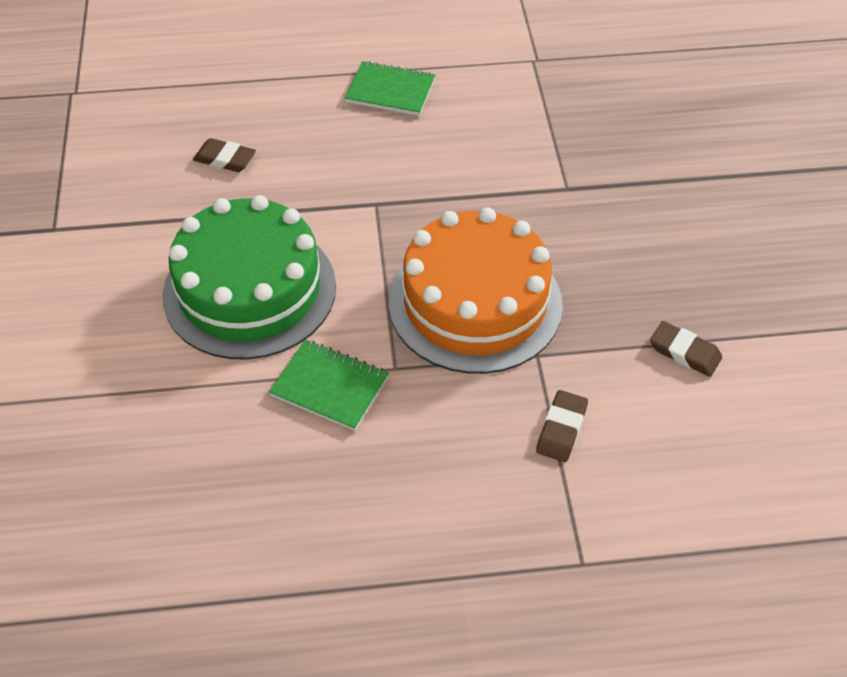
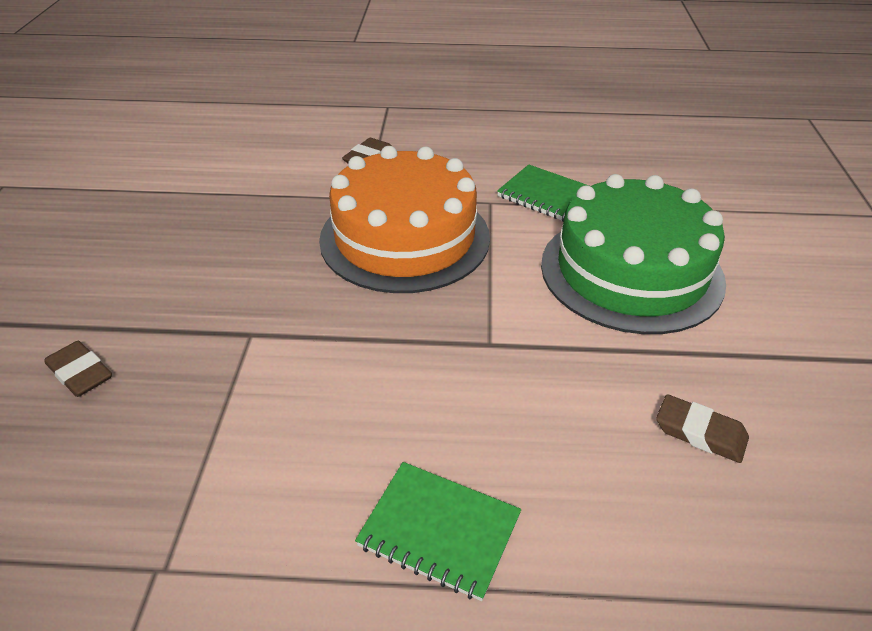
camera: 170 degrees left, 10 degrees down
brown eraser [650,321,722,377] -> brown eraser moved to [44,341,112,397]

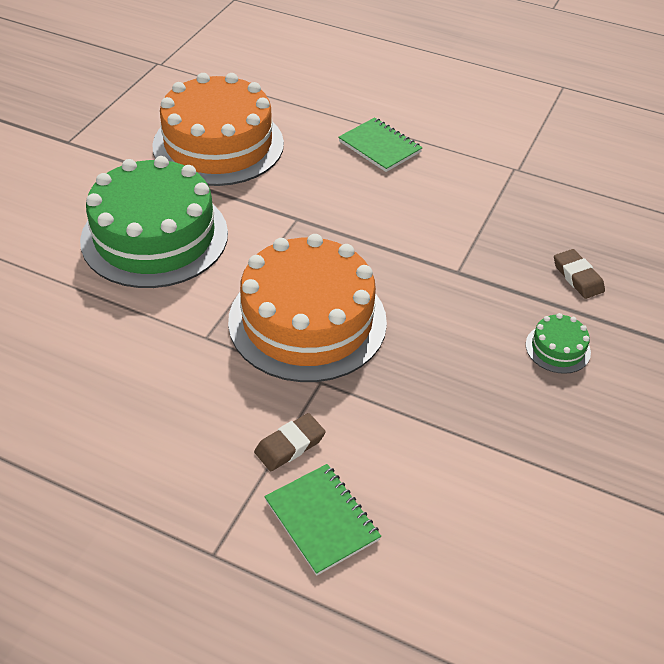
camera: 160 degrees left, 5 degrees up
green notebook [497,164,589,222] -> green notebook moved to [264,464,381,576]
brown eraser [656,394,749,463] -> orange cake [152,73,284,186]
none -> green cake [526,313,591,374]

